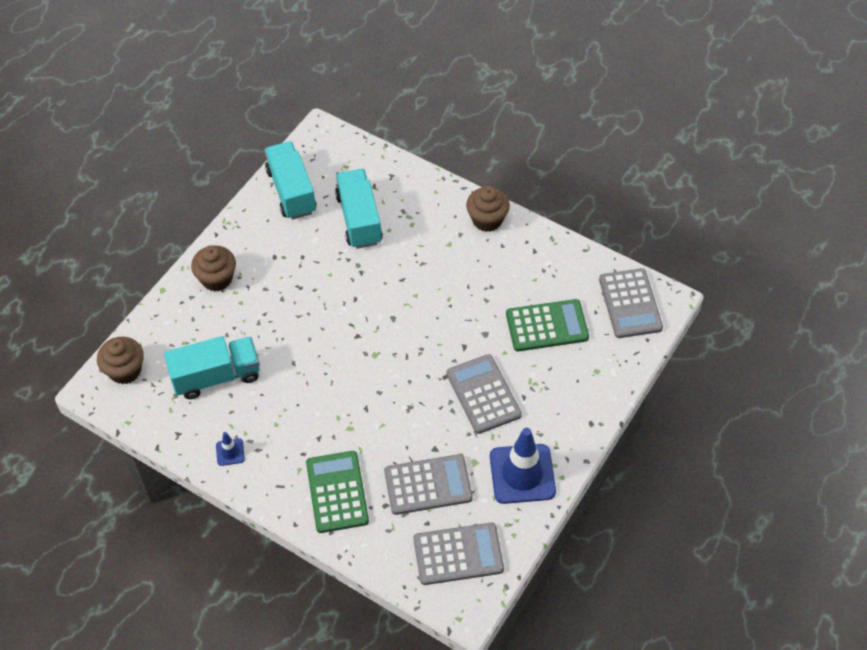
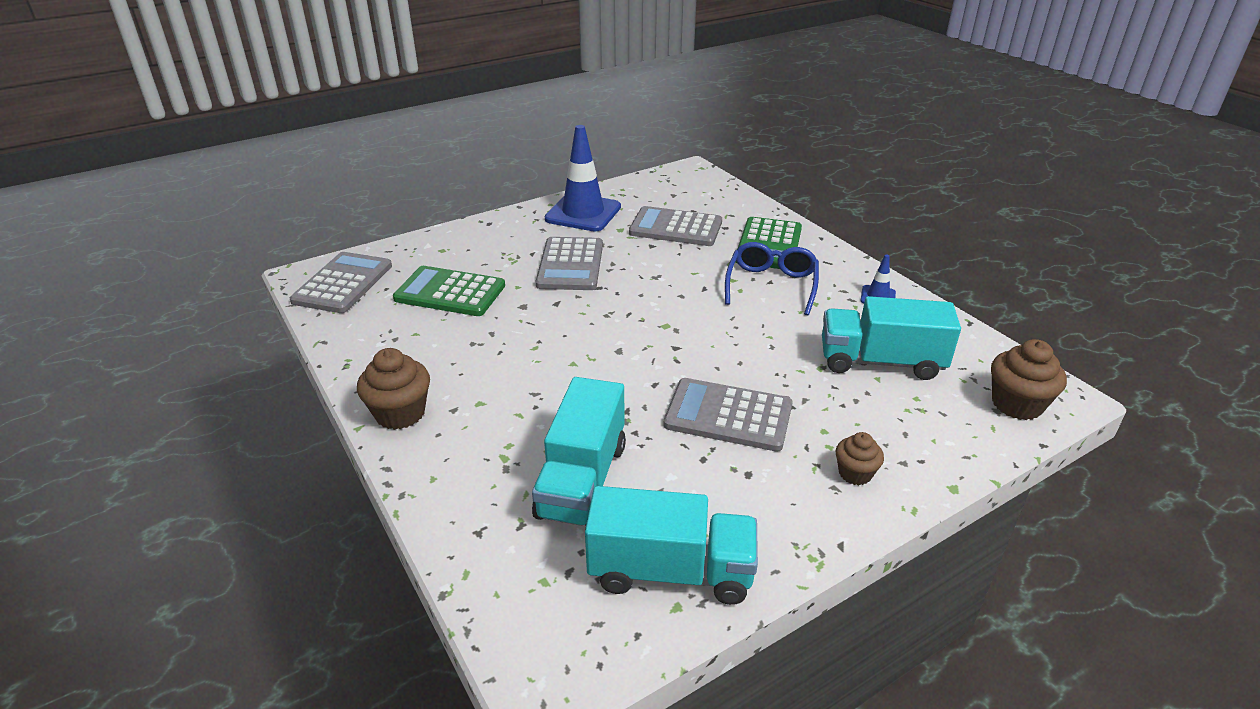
camera: 155 degrees left, 20 degrees down
brown cupcake [191,245,236,291] -> brown cupcake [835,432,884,485], size x0.62
turquoise truck [265,141,317,220] -> turquoise truck turned 90 degrees counterclockwise [585,486,758,605]
grey calculator [413,523,504,585] -> grey calculator moved to [663,378,793,452]
none -> blue glasses [725,242,819,316]

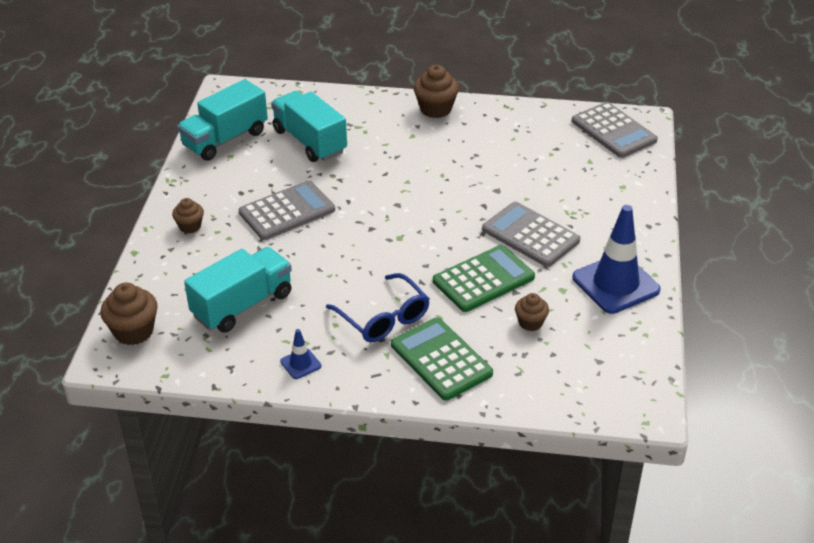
camera: 130 degrees right, 5 degrees up
green calculator [393,266,505,316] -> green calculator moved to [433,245,535,312]
grey calculator [629,206,722,246] -> brown cupcake [515,293,549,331]

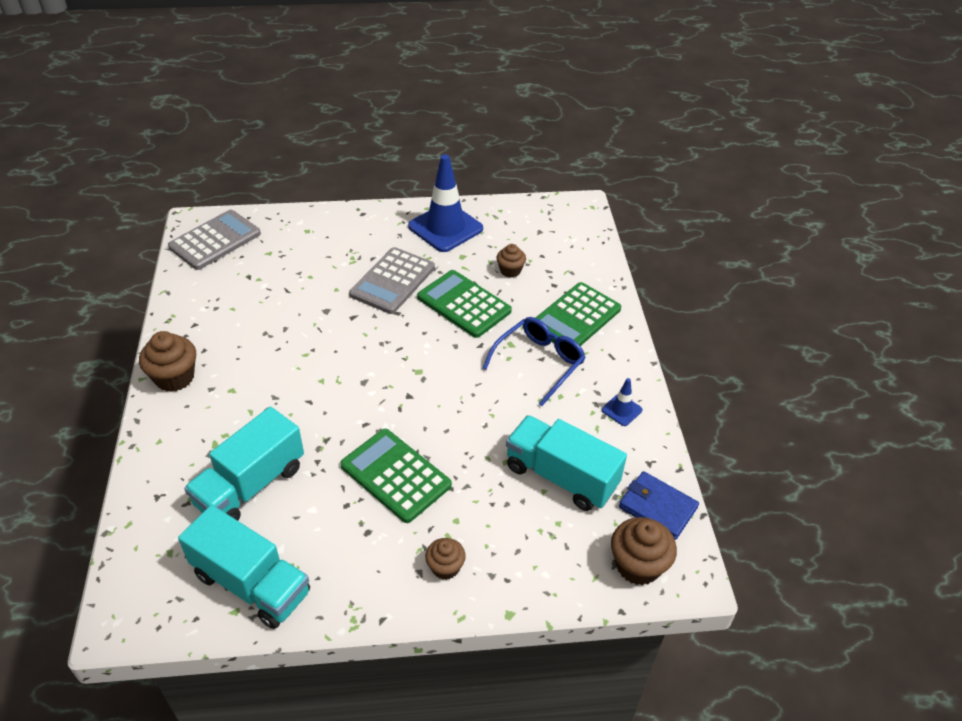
camera: 105 degrees left, 5 degrees up
grey calculator [239,181,335,240] -> green calculator [340,429,452,523]
none -> blue wallet [619,471,699,540]

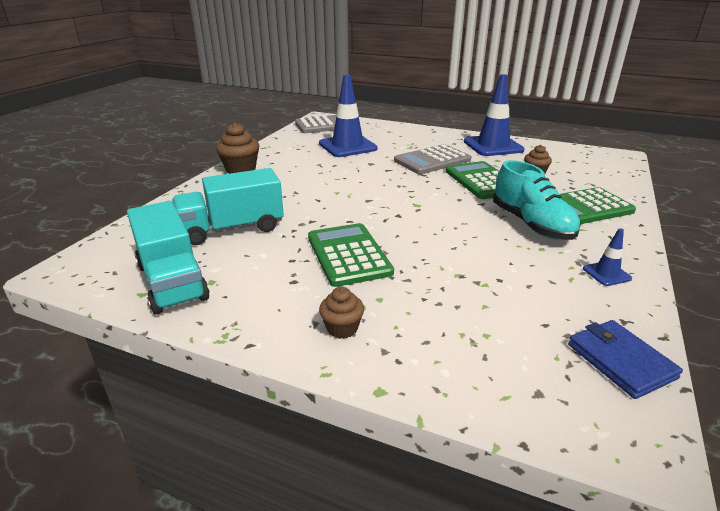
camera: 30 degrees right, 15 degrees down
blue glasses [483,317,586,406] -> turquoise shoe [493,160,580,240]
turquoise truck [506,415,627,511] -> none
brown cupcake [611,517,677,585] -> none
none -> blue traffic cone [319,74,378,157]

